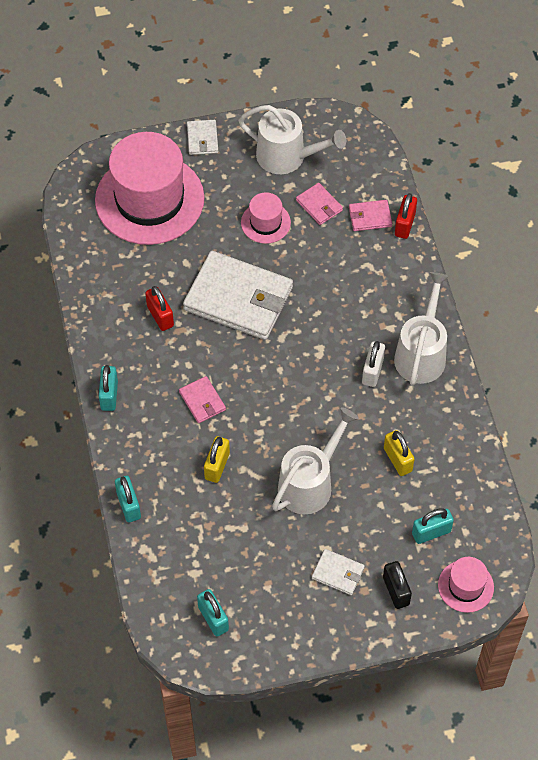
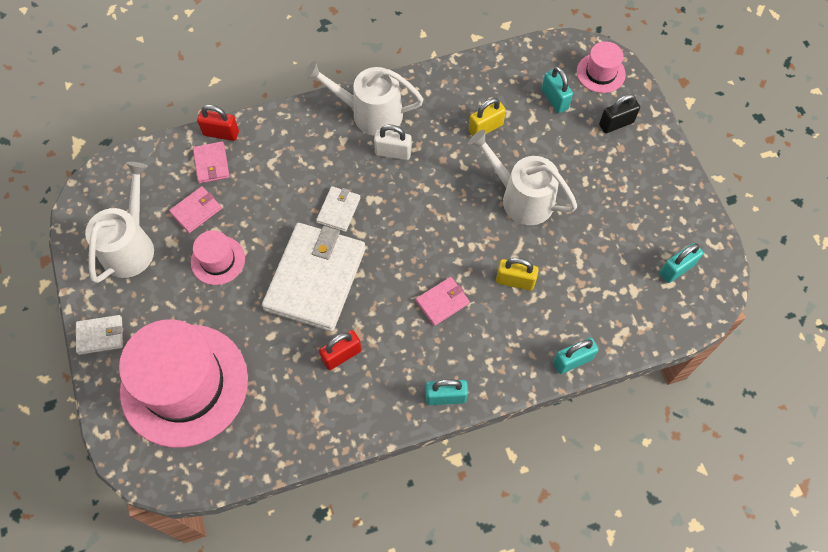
camera: 95 degrees left, 5 degrees up
white wallet [312,549,365,595] -> white wallet moved to [316,186,361,232]

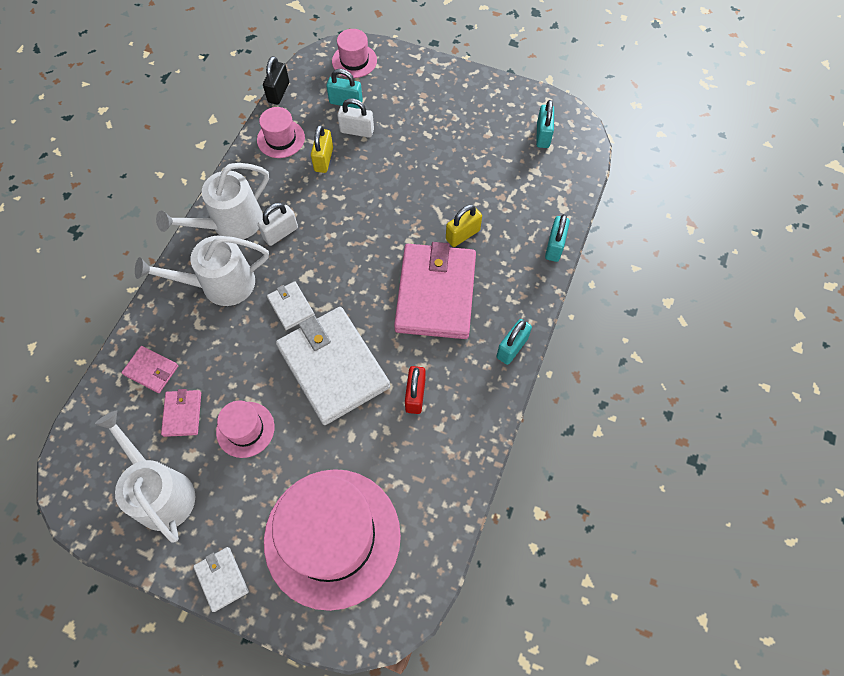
camera: 50 degrees left, 0 degrees up
white wallet [76,315,123,355] -> white wallet turned 60 degrees counterclockwise [193,547,249,612]
red padlock [197,105,239,141] -> none
pink wallet [416,277,470,326] -> pink wallet [394,242,476,339], size x2.25
white watering can [469,130,577,225] -> white watering can moved to [135,236,269,306]
black padlock [599,94,640,133] -> black padlock moved to [263,56,289,104]
none -> pink hat [257,107,305,158]
none -> white padlock [337,98,374,138]

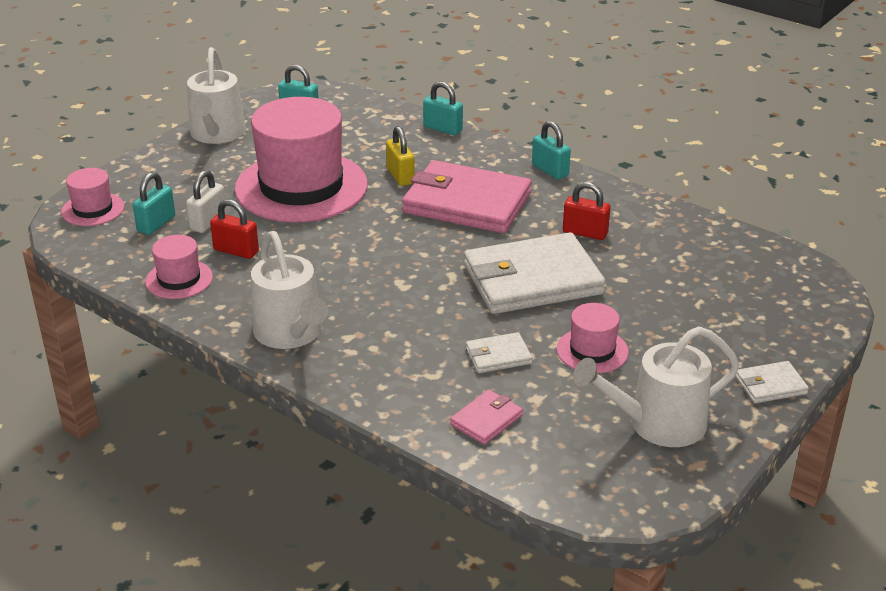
camera: 75 degrees left, 30 degrees down
white watering can [135,236,269,306] -> white watering can moved to [187,47,246,144]
pink wallet [161,389,201,437] -> none
white padlock [258,203,298,246] -> none
black padlock [263,56,289,104] -> none
pink hat [264,469,401,611] -> pink hat moved to [235,97,368,223]
white wallet [267,281,315,330] -> white wallet moved to [466,332,533,373]
yellow padlock [311,125,333,173] -> red padlock [210,199,259,259]

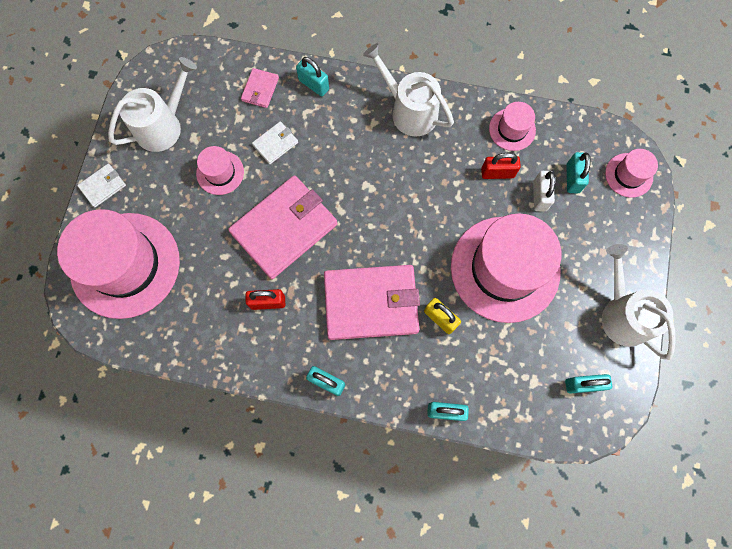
camera: 155 degrees right, 40 degrees up
white wallet [464,232,605,314] -> pink wallet [228,175,337,279]
none -> pink hat [57,209,180,319]
none -> turquoise padlock [296,57,329,97]

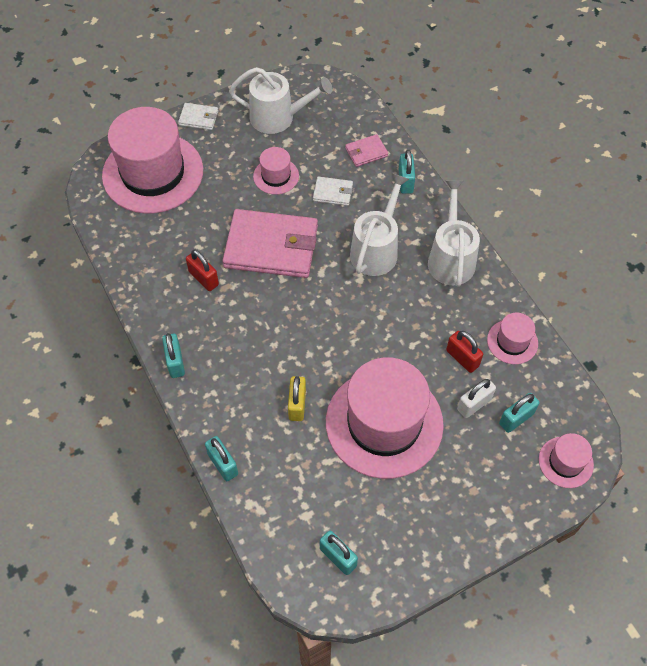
camera: 50 degrees right, 15 degrees down
pink wallet [324,265,420,340] -> none
white watering can [602,244,676,360] -> white watering can moved to [350,173,409,276]

